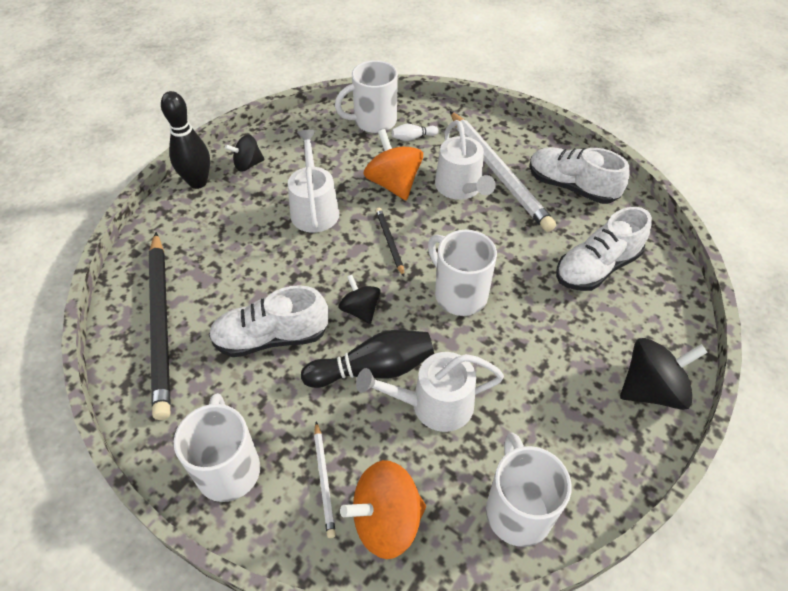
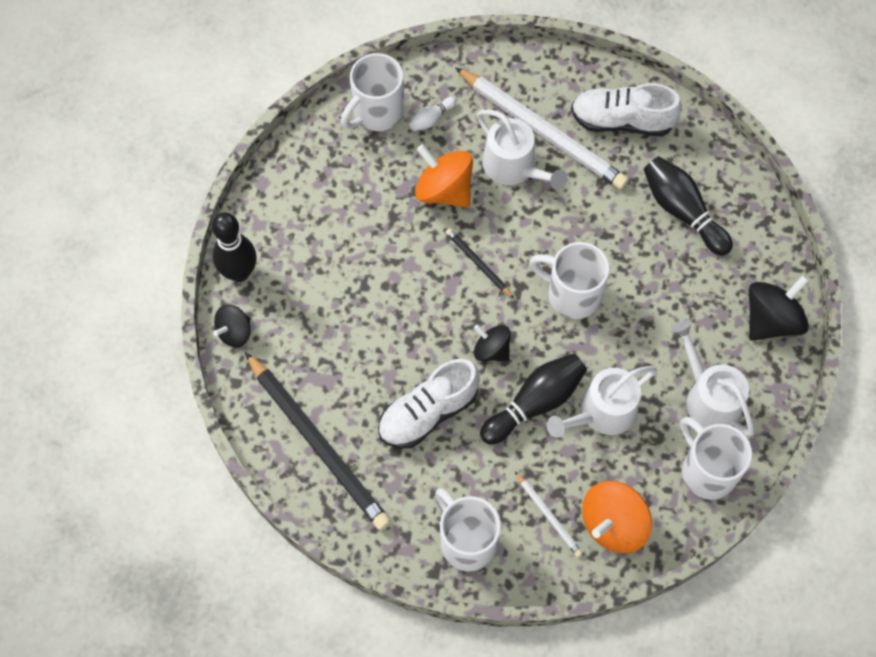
camera: 25 degrees left, 15 degrees up
black spinning top [225,134,265,172] -> black spinning top moved to [213,305,250,348]
white watering can [288,130,339,233] -> white watering can moved to [671,320,754,436]
white shoe [556,207,652,291] -> black bowling pin [643,156,733,256]

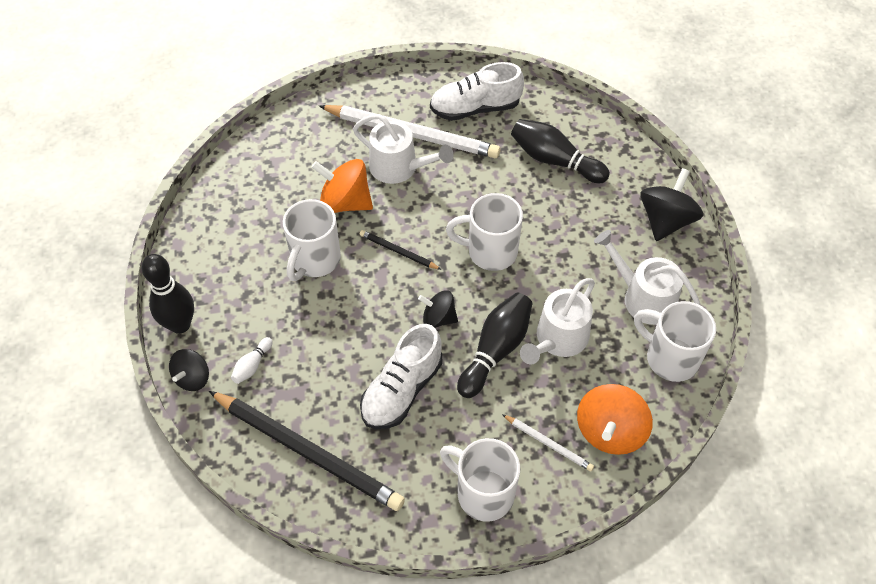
camera: 20 degrees left, 10 degrees down
white mug [341,53,404,131] -> white mug moved to [283,199,341,281]
white bowling pin [410,97,456,131] -> white bowling pin moved to [231,337,273,384]

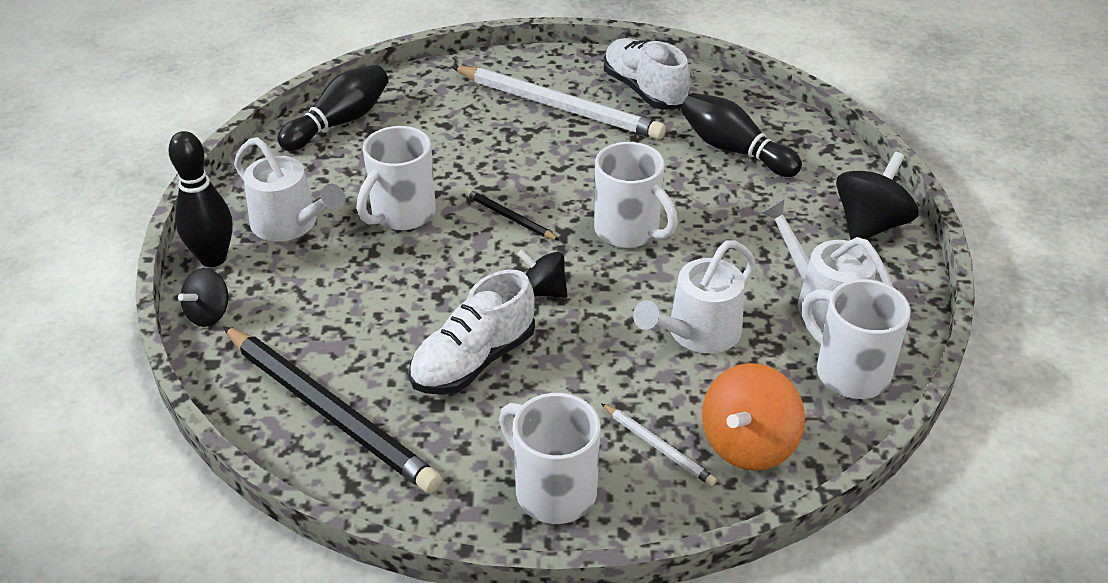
camera: 10 degrees right, 15 degrees down
white bowling pin [231,337,273,384] -> none
orange spinning top [311,159,373,213] -> none
white watering can [353,114,453,184] -> white watering can moved to [234,137,345,241]
white shoe [430,62,524,121] -> white shoe turned 60 degrees clockwise [604,38,690,110]
white mug [446,193,523,271] -> white mug turned 150 degrees counterclockwise [594,142,678,248]
black bowling pin [457,293,532,398] -> black bowling pin moved to [277,65,389,151]

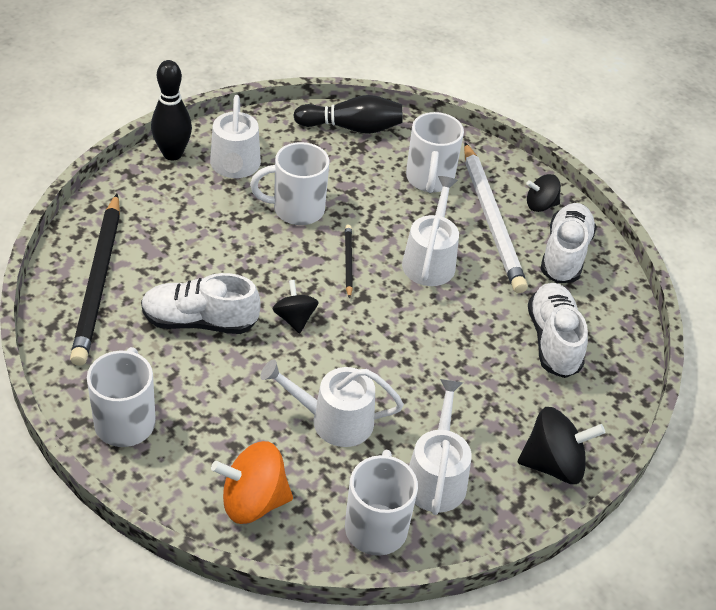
camera: 45 degrees right, 5 degrees up
black spinning top [178,268,229,327] -> black spinning top moved to [526,174,561,212]
white mug [594,142,678,248] -> white mug moved to [406,112,464,193]
white pencil [601,403,717,486] -> none
black bowling pin [681,93,802,177] -> white shoe [528,283,588,378]
none -> white watering can [402,176,459,286]

